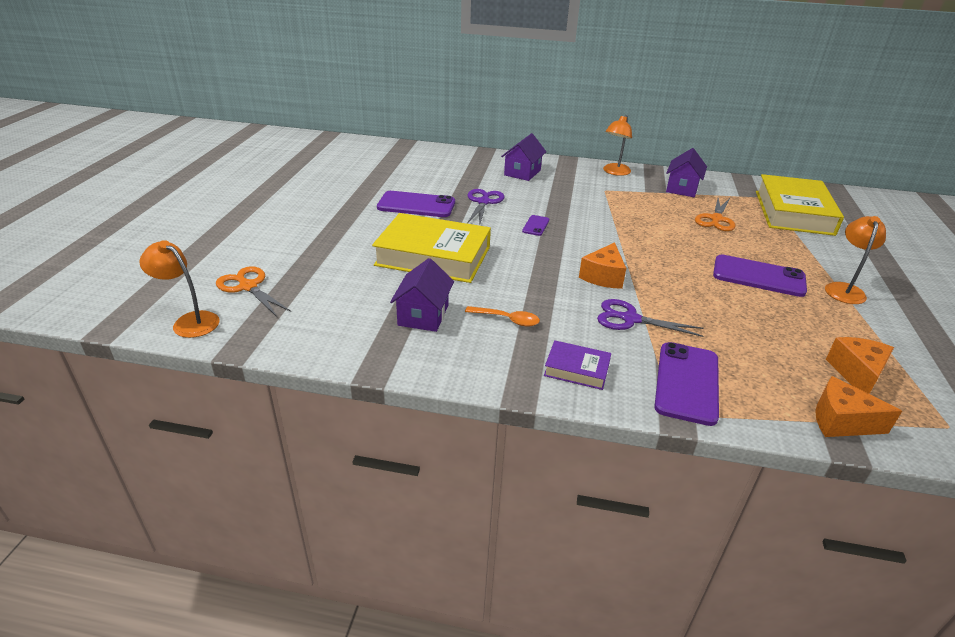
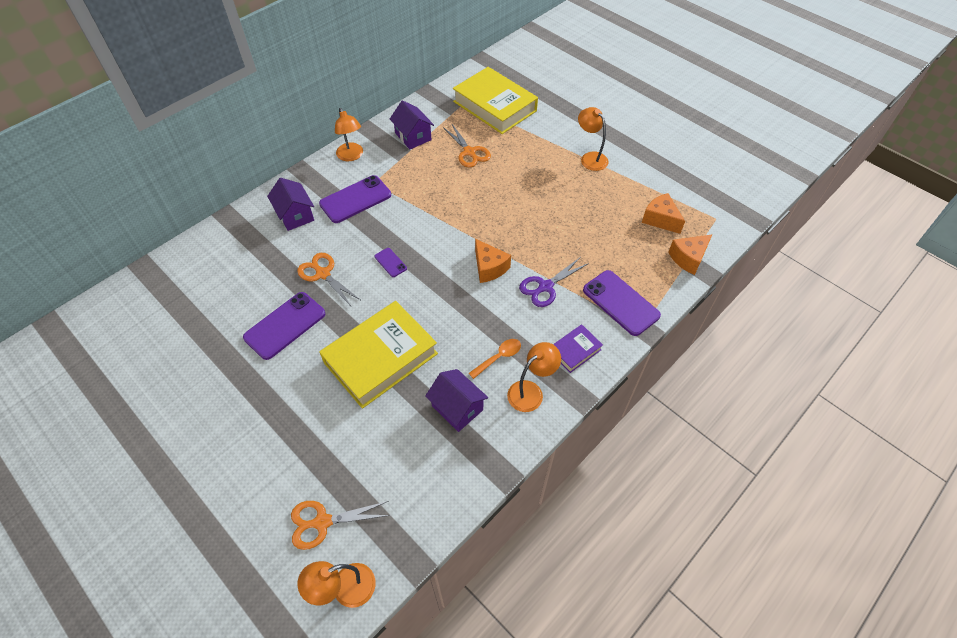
camera: 55 degrees left, 20 degrees up
purple scissors [467,189,505,226] -> orange scissors [297,253,360,306]
purple phone [713,255,807,297] -> purple phone moved to [319,175,391,223]
none -> orange lamp [507,342,561,412]

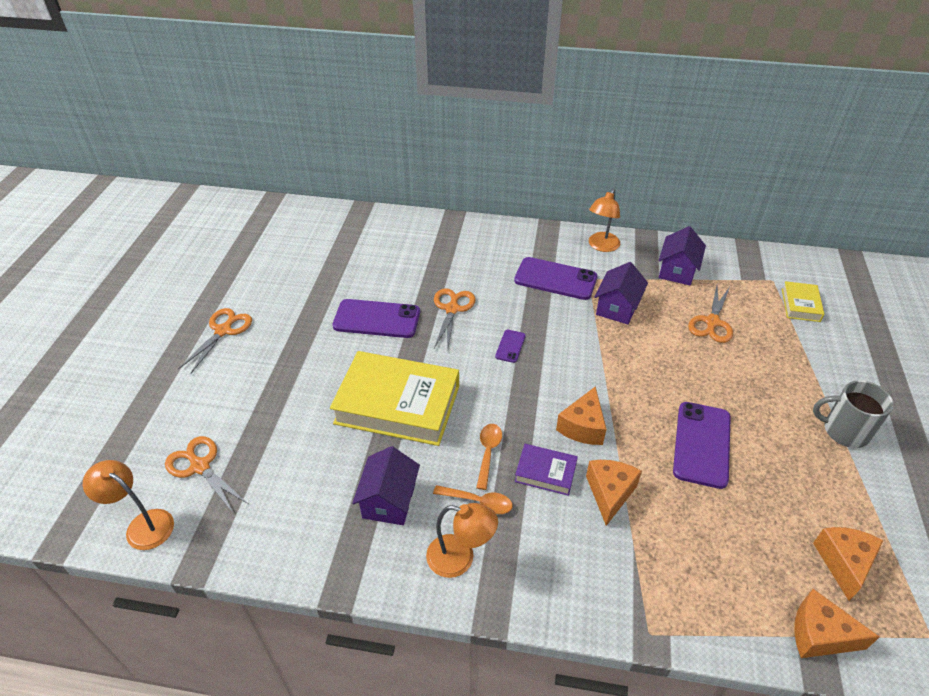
camera: 55 degrees right, 10 degrees down
purple house [267,178,314,231] -> purple house moved to [594,262,648,324]
yellow book [453,67,538,134] -> yellow book [782,281,825,322], size x0.47
purple scissors [519,257,589,307] -> orange cheese [586,460,642,526]
purple book [553,324,603,373] -> purple book moved to [515,444,578,496]
orange lamp [578,107,609,171] -> grey mug [813,380,894,448]
purple phone [583,270,661,336] -> purple phone moved to [673,402,731,489]
none -> orange scissors [178,308,252,374]
none -> orange spoon [476,424,502,490]

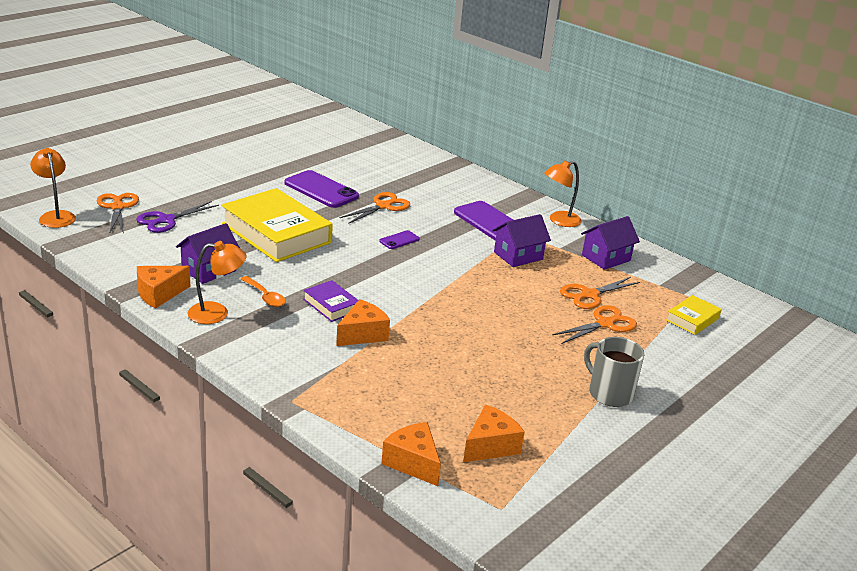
camera: 30 degrees right, 15 degrees down
orange scissors [178,308,252,374] -> orange scissors moved to [552,305,637,344]
orange lamp [426,503,498,578] -> orange lamp turned 60 degrees counterclockwise [187,241,247,324]
orange spoon [476,424,502,490] -> none
orange cheese [556,386,607,445] -> orange cheese moved to [137,266,190,308]
purple phone [673,402,731,489] -> none
none -> purple scissors [136,201,219,233]

